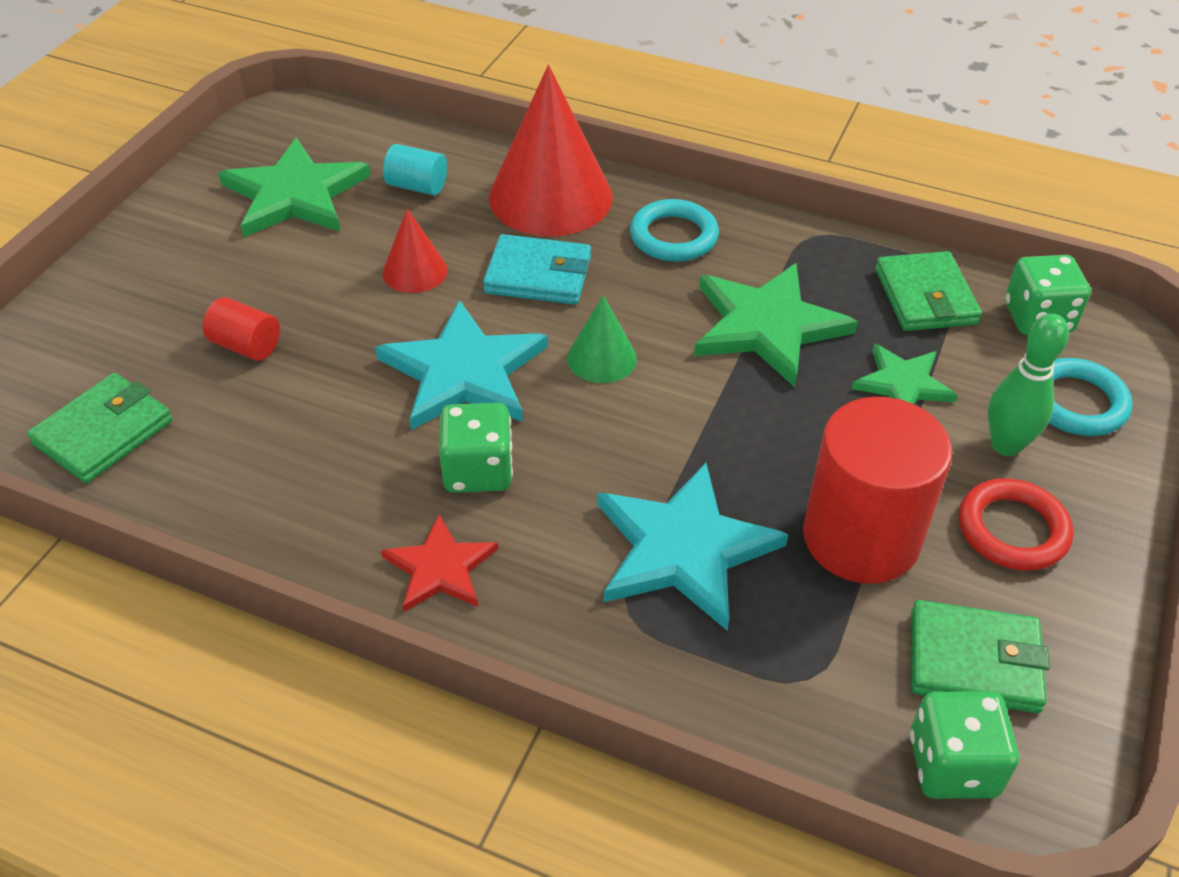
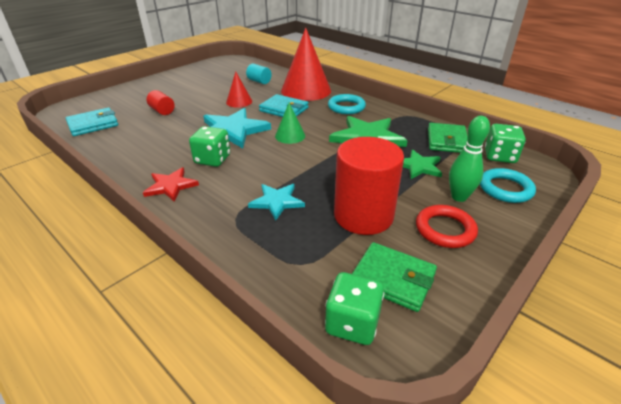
camera: 20 degrees right, 10 degrees down
green wallet [27,373,172,483] -> turquoise wallet [66,108,118,136]
green star [218,138,371,238] -> none
turquoise star [597,463,789,631] -> turquoise star [248,184,305,220], size x0.59

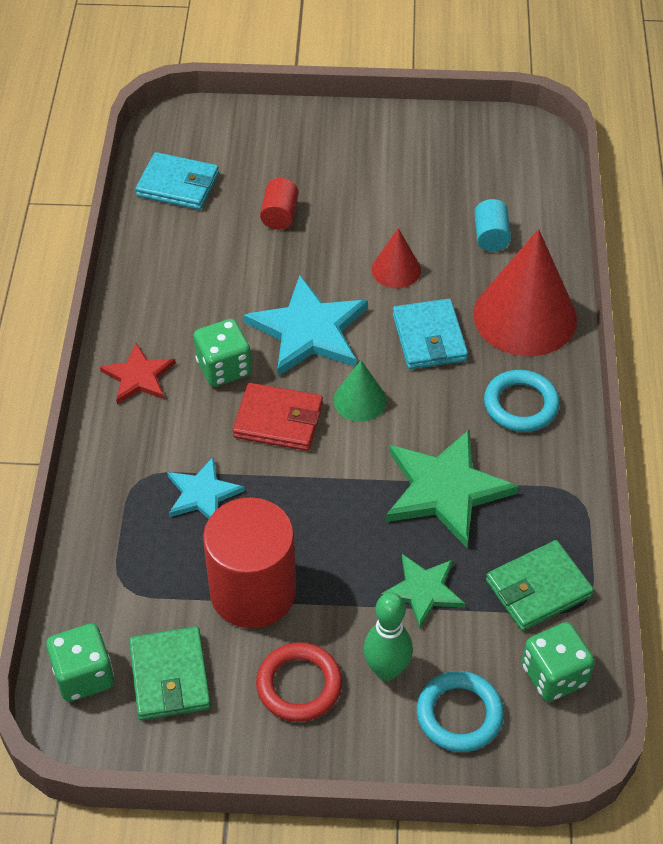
camera: 50 degrees right, 15 degrees up
none -> red wallet [233,383,323,451]

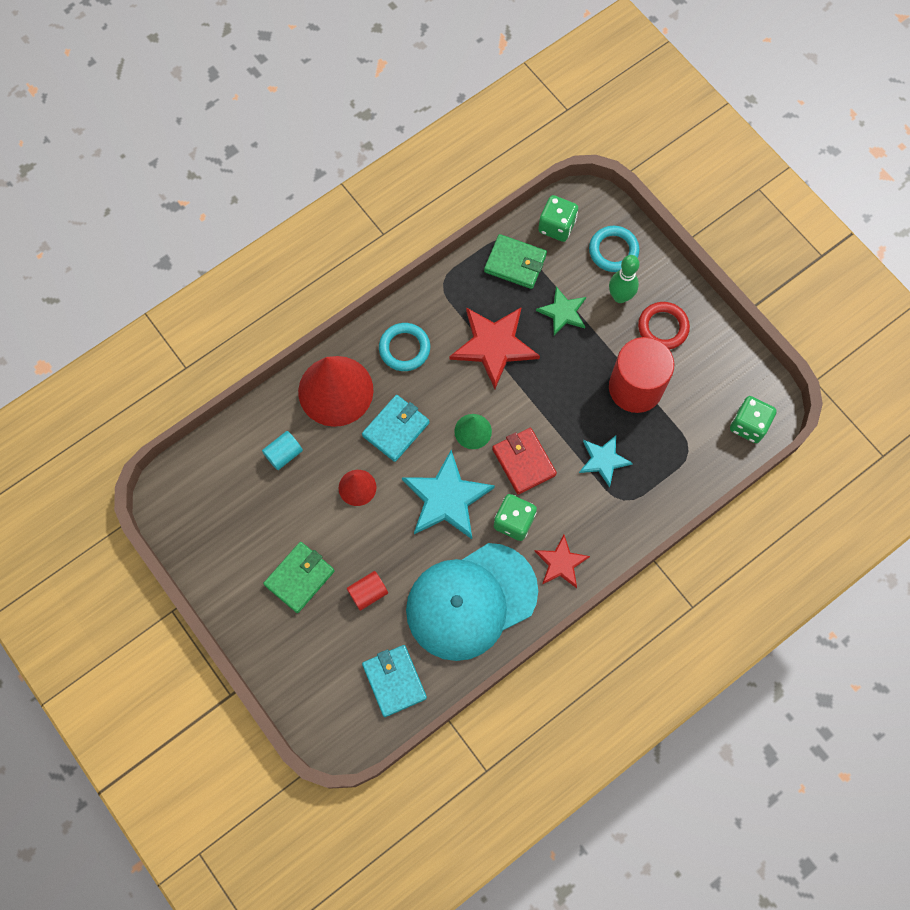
camera: 130 degrees left, 20 degrees up
green wallet [129,626,211,721] -> green wallet moved to [263,542,335,613]
green star [386,430,519,548] -> red star [449,307,540,389]
none -> turquoise cap [406,543,538,661]

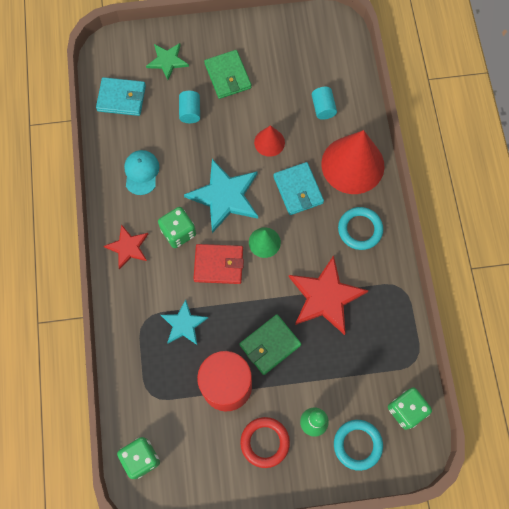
camera: 120 degrees right, 0 degrees up
red cylinder [347,571,388,611] -> turquoise cylinder [179,91,200,123]
turquoise cap [406,543,538,661] -> turquoise cap [124,150,159,195], size x0.43
green wallet [484,234,547,289] -> green wallet moved to [240,314,301,375]
green star [536,287,586,335] -> green star moved to [146,43,189,80]

